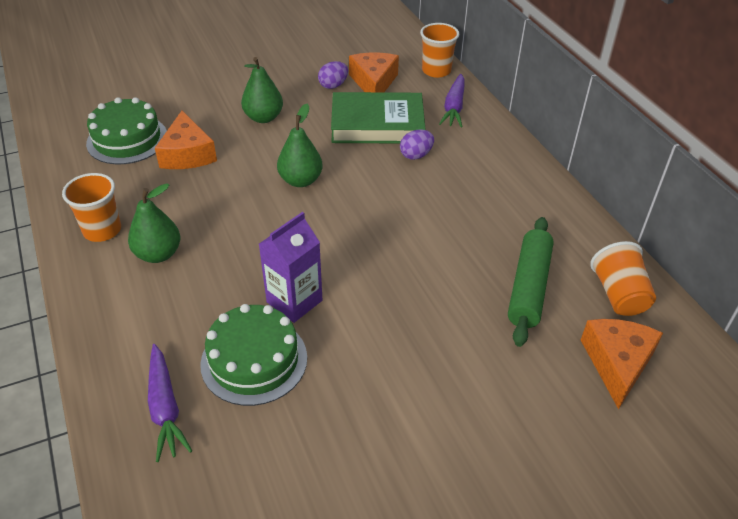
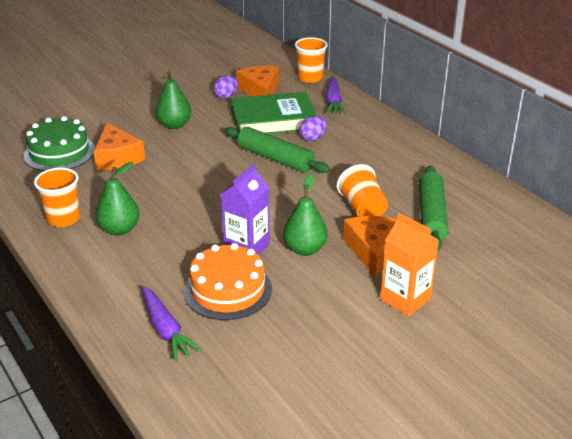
camera: 10 degrees left, 10 degrees down
green cake [200,304,307,406] -> orange cake [184,243,272,320]
green pear [277,104,323,187] -> green pear moved to [283,173,328,256]
orange cheese [581,319,663,409] -> orange cheese moved to [343,216,397,277]
orange cup [590,241,656,316] -> orange cup moved to [337,164,388,217]
none -> green rolling pin [225,127,330,173]
none -> orange carton [380,213,439,316]

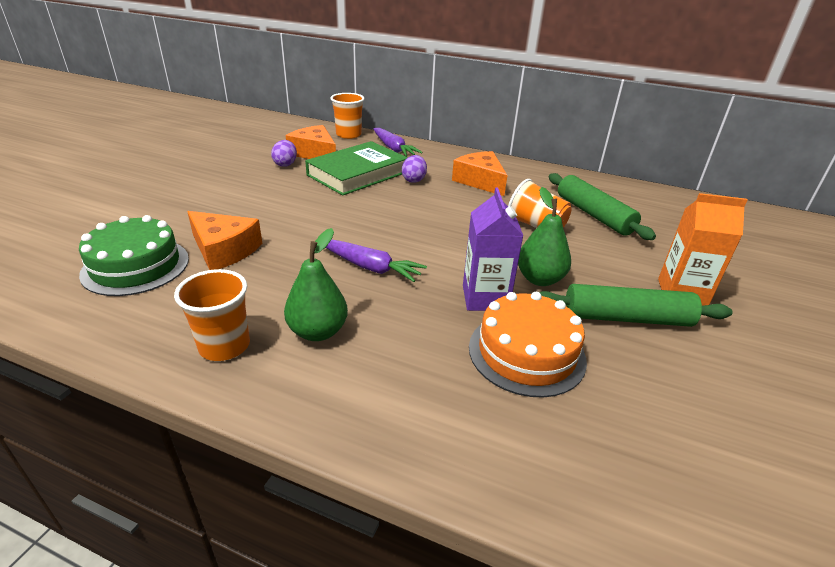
camera: 35 degrees left, 0 degrees up
purple carrot [142,286,202,362] -> purple carrot moved to [326,240,427,282]
green pear [155,71,191,129] -> none
green rolling pin [225,127,330,173] -> green rolling pin moved to [539,284,732,327]
orange cheese [343,216,397,277] -> orange cheese moved to [452,151,507,196]

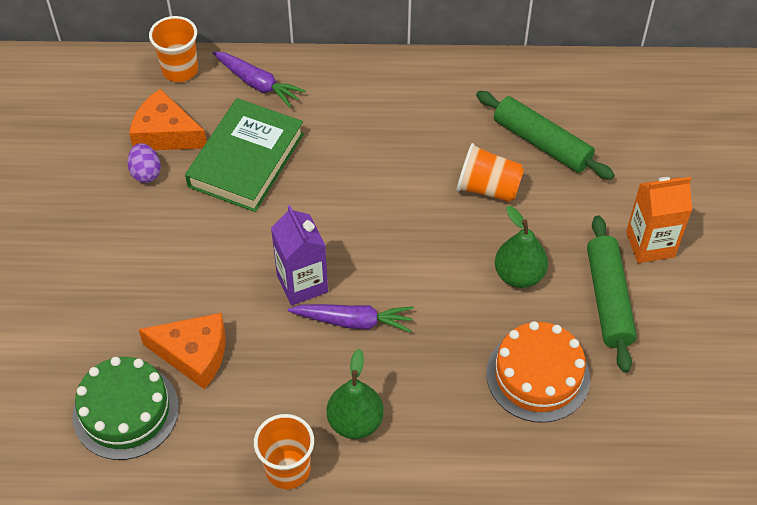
camera: 20 degrees left, 20 degrees up
purple egg [402,155,427,183] -> none
orange cheese [452,151,507,196] -> none
purple carton [463,187,523,311] -> purple carton moved to [271,205,328,306]
green rolling pin [539,284,732,327] -> green rolling pin turned 75 degrees counterclockwise [587,215,637,373]

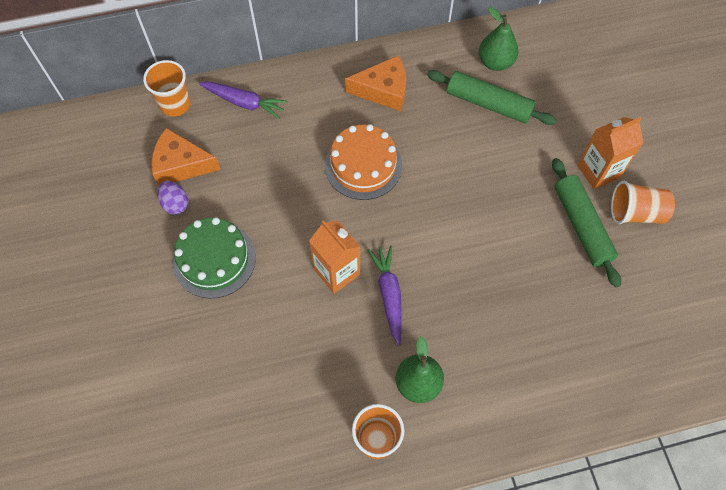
camera: 15 degrees left, 10 degrees up
green cake [72,357,179,460] -> green cake moved to [173,217,256,299]
orange cheese [138,313,226,389] -> orange cheese moved to [345,55,406,111]
green book [185,98,304,212] -> none
purple carton [271,205,328,306] -> orange carton [309,220,361,294]
purple carrot [288,304,414,333] -> purple carrot turned 90 degrees counterclockwise [368,245,402,346]
orange cup [457,143,524,202] -> orange cup moved to [611,181,675,224]
orange cake [486,321,590,423] -> orange cake moved to [325,124,402,200]
green pear [495,206,548,288] -> green pear moved to [479,7,519,71]

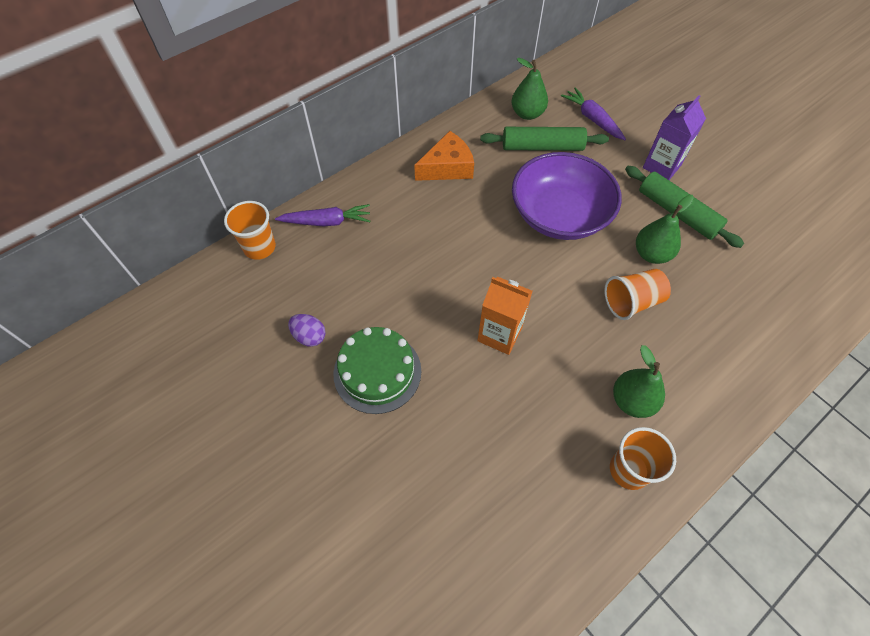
camera: 25 degrees left, 5 degrees down
orange cheese [151,128,221,186] -> none
orange cake [325,124,402,200] -> none
purple carrot [368,245,402,346] -> purple carrot moved to [561,87,626,140]
orange carton [577,117,643,190] -> purple carton [643,95,706,180]
orange cup [611,181,675,224] -> orange cup moved to [604,269,671,320]
none -> purple bowl [512,152,622,240]
none -> green pear [636,195,694,264]

